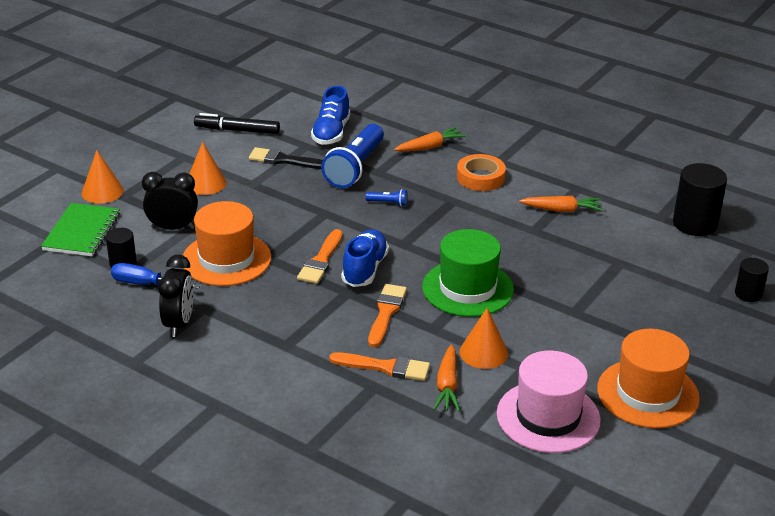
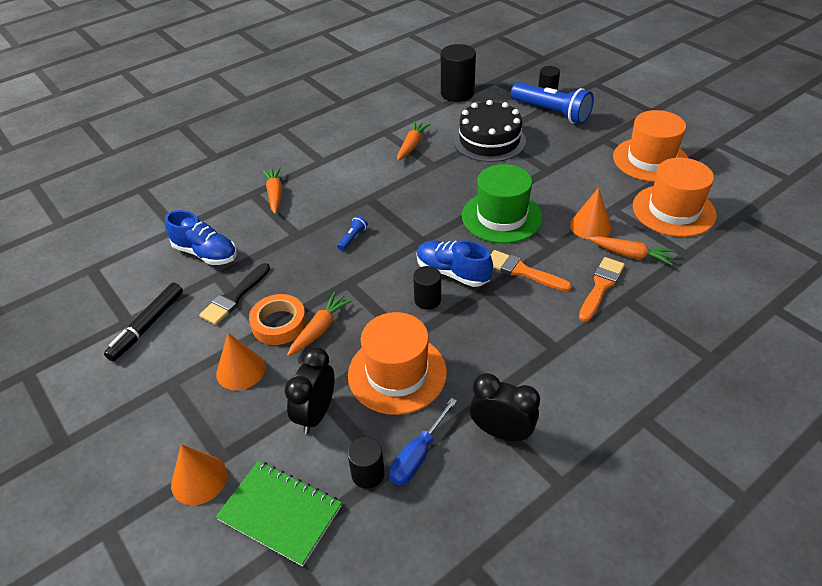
camera: 70 degrees left, 10 degrees up
orange brush [297,229,343,284] -> black cylinder [413,266,441,310]
blue flashlight [321,124,384,188] -> blue flashlight moved to [511,82,594,124]
orange tape [457,154,506,191] -> orange tape moved to [249,294,307,345]
pink hat [497,351,601,453] -> orange hat [633,158,717,237]
none -> orange carrot [287,292,353,356]
none -> black cake [453,100,526,162]

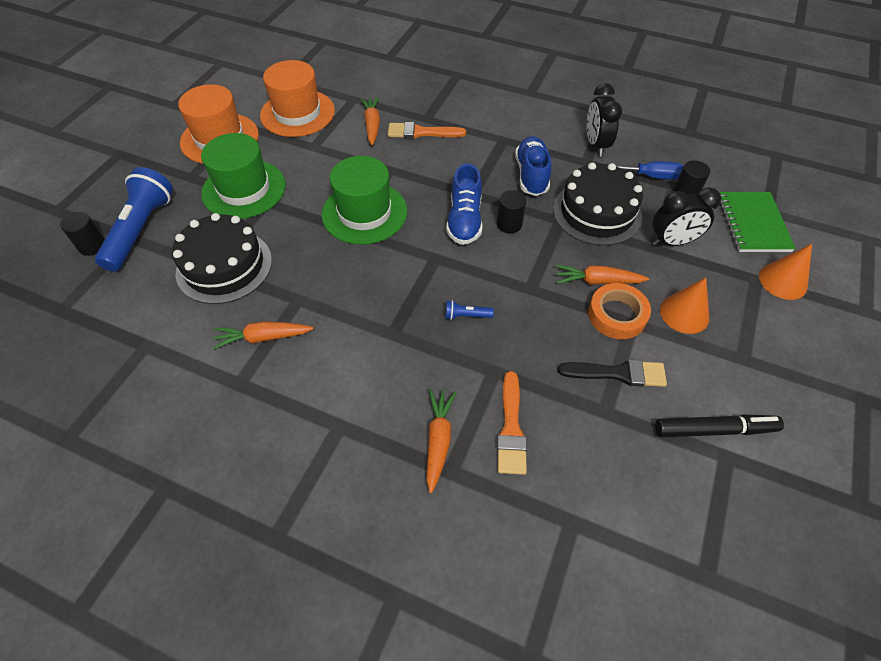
camera: 120 degrees left, 10 degrees up
blue shoe [165,210,236,265] -> blue shoe moved to [515,136,551,196]
orange carrot [262,167,283,214] -> orange carrot turned 135 degrees clockwise [426,389,456,493]
orange hat [348,312,447,415] -> black cake [553,162,643,246]
black cylinder [441,44,476,102] -> none
orange brush [491,250,572,292] -> orange brush moved to [497,371,527,475]
orange cone [570,188,611,240] -> none
none -> green hat [201,133,286,219]

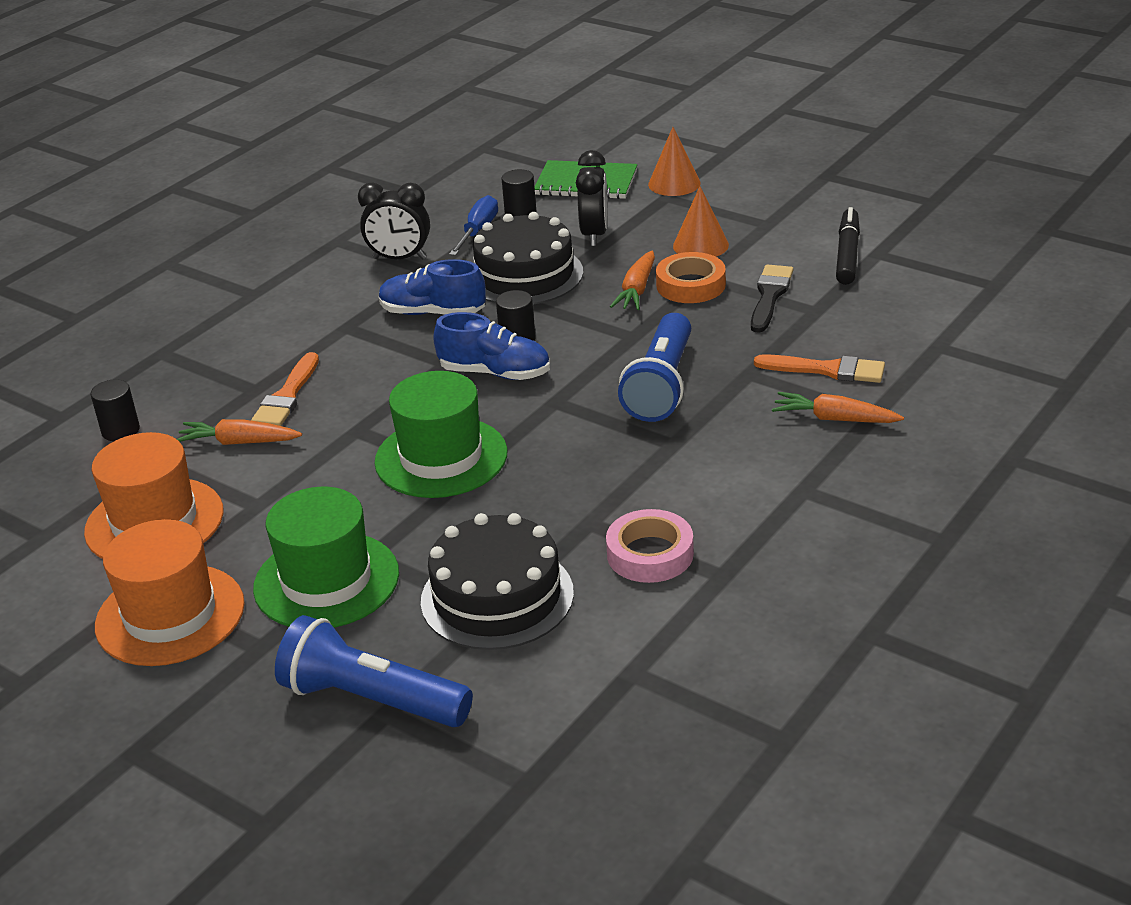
camera: 75 degrees left, 20 degrees down
black cylinder [60,212,105,256] -> black cylinder moved to [90,379,140,441]
orange carrot [213,321,314,349] -> pink tape [606,509,694,583]
blue flashlight [445,300,494,320] -> blue flashlight [618,313,691,422], size x2.46

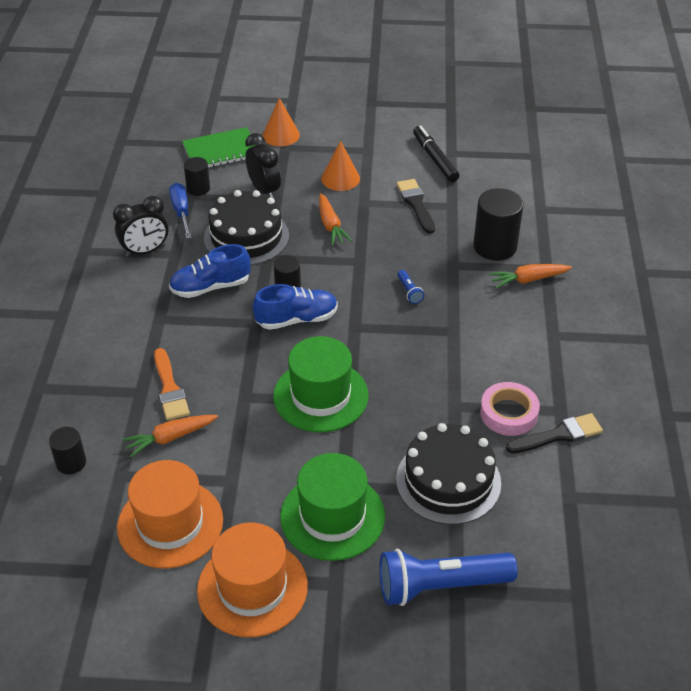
camera: 35 degrees left, 10 degrees up
blue flashlight [618,313,691,422] -> blue flashlight [397,270,424,304], size x0.41
orange tape [656,252,726,303] -> none
orange brush [754,354,885,383] -> black cylinder [473,188,524,261]
none -> black brush [506,413,603,453]

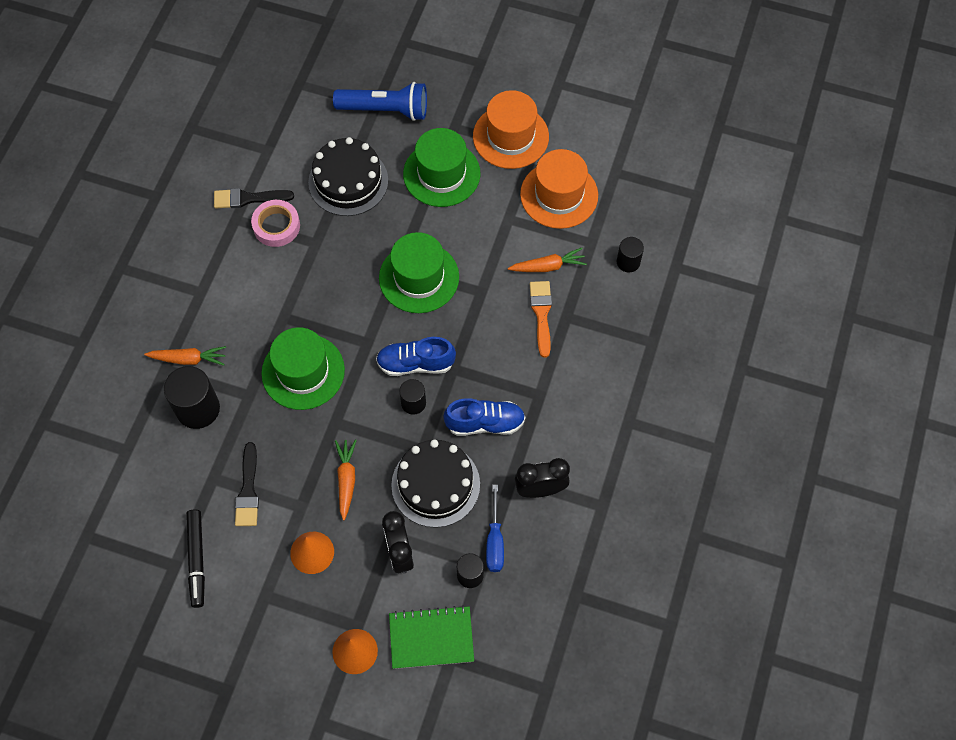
camera: 165 degrees left, 20 degrees up
blue flashlight [397,270,424,304] -> green hat [261,327,345,410]

